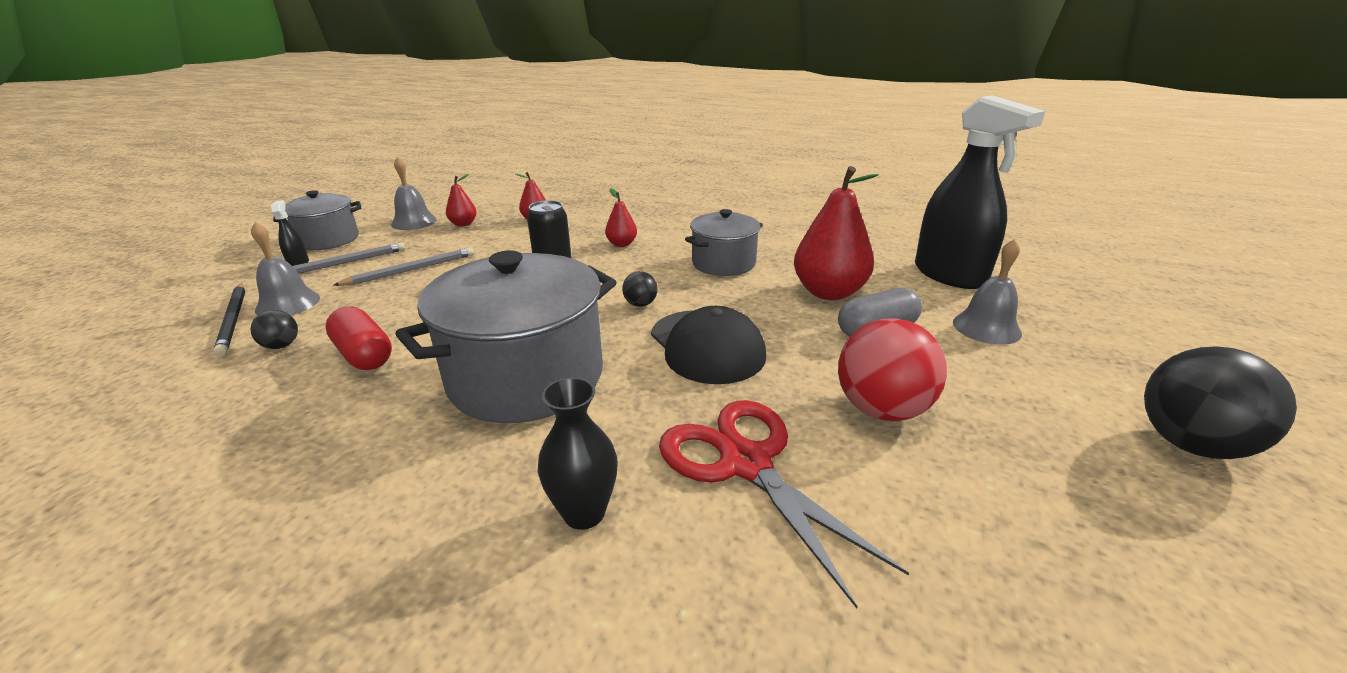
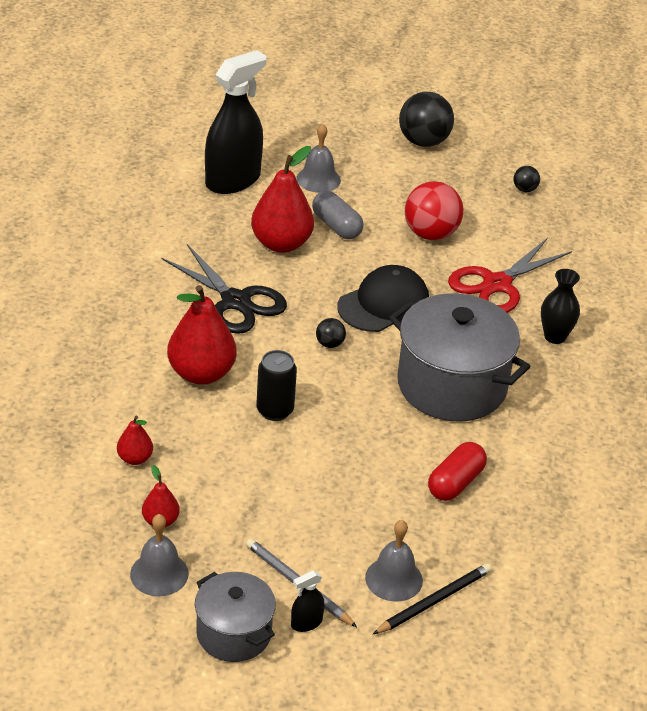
camera: 105 degrees left, 10 degrees up
black ball [250,310,298,349] -> black ball moved to [513,166,540,192]
grey pencil [333,247,474,286] -> none
red pear [605,188,637,247] -> red pear [167,285,237,385], size x2.01
grey pot [685,209,763,276] -> black scissors [161,244,287,334]

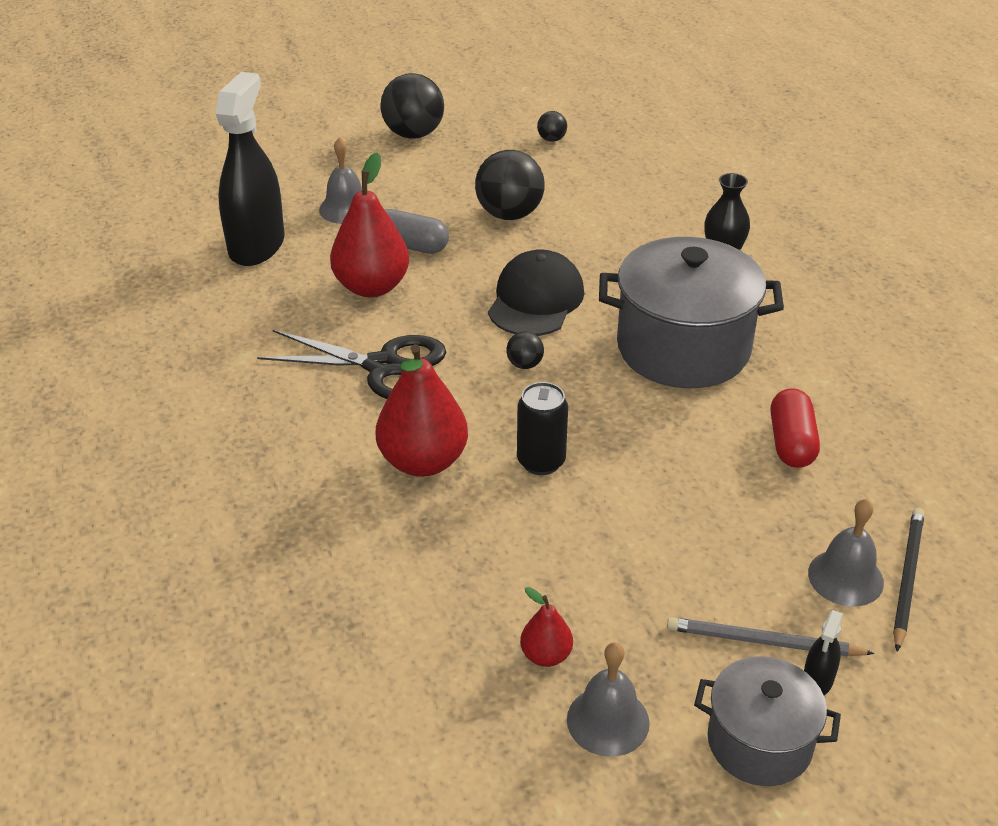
camera: 30 degrees left, 0 degrees up
red pear [117,416,153,465] -> none
red ball [405,181,463,240] -> black ball [475,150,545,220]
red scissors [448,238,572,313] -> none

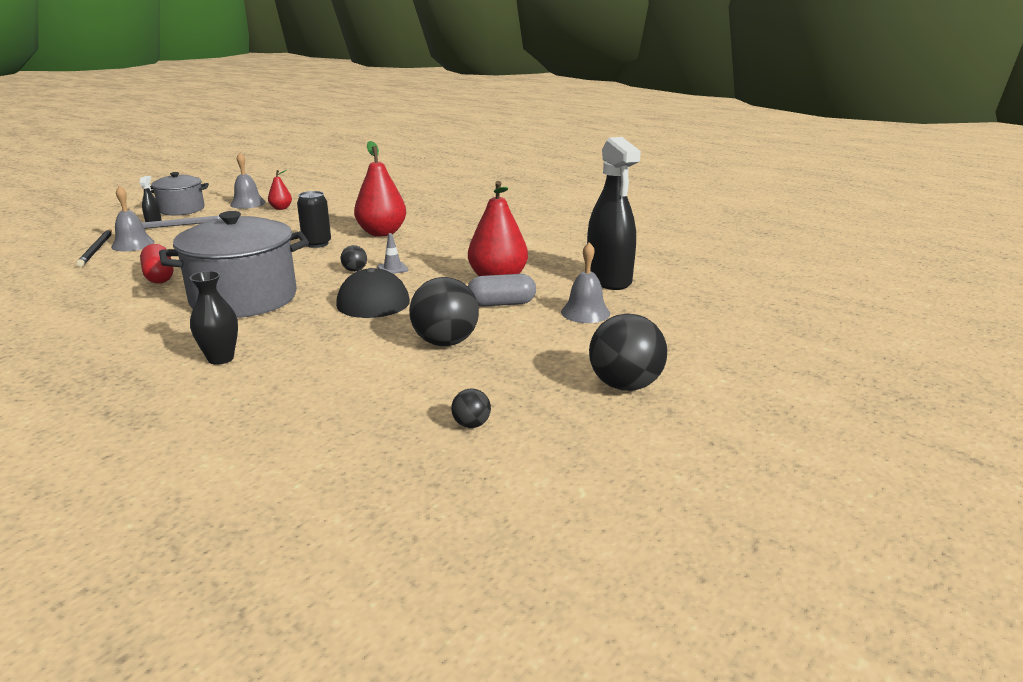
camera: 150 degrees right, 15 degrees down
black scissors [257,330,446,399] -> none
none -> grey traffic cone [377,233,409,274]

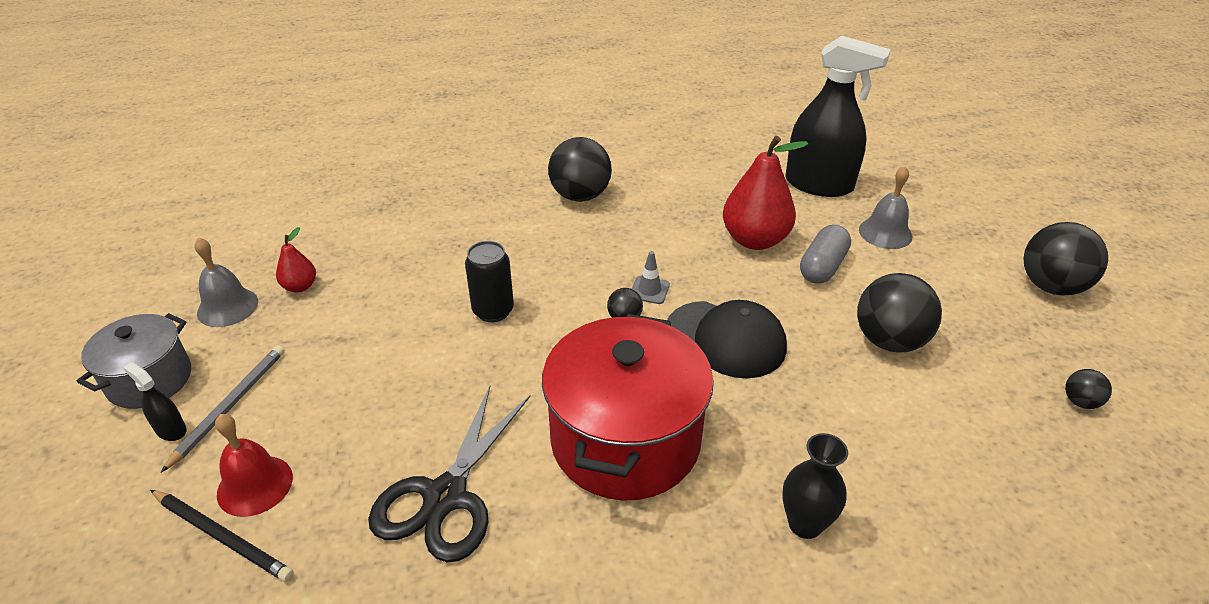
camera: 50 degrees left, 15 degrees up
grey bell [111,186,155,251] -> red bell [215,414,293,517]
red capsule [140,244,173,284] -> black scissors [368,386,531,562]
grey pot [159,211,309,318] -> red pot [542,314,714,500]
red pear [354,141,406,236] -> none
none -> black ball [548,137,612,202]

